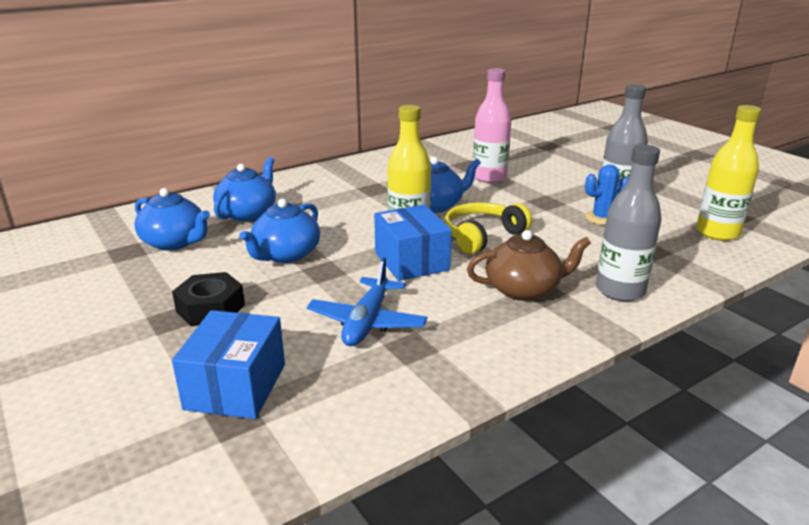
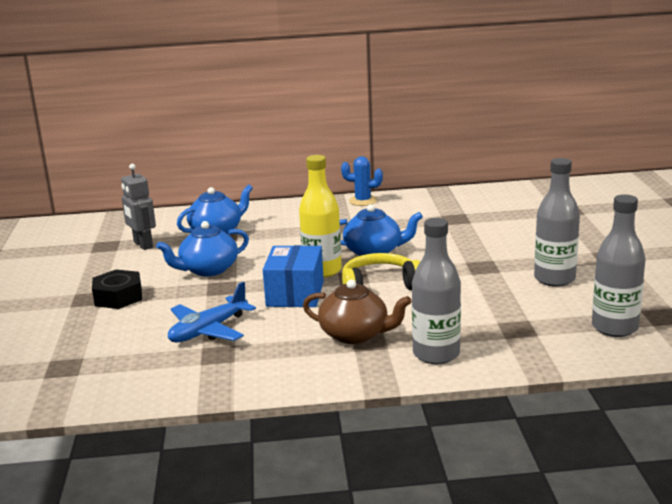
camera: 30 degrees right, 5 degrees down
blue teapot [134,188,210,251] -> grey robot [121,164,156,250]
blue box [172,310,285,419] -> none
pink bottle [473,68,511,183] -> none
blue cactus [585,164,629,225] -> blue cactus moved to [341,156,383,206]
yellow bottle [696,105,762,241] -> grey bottle [592,195,645,337]

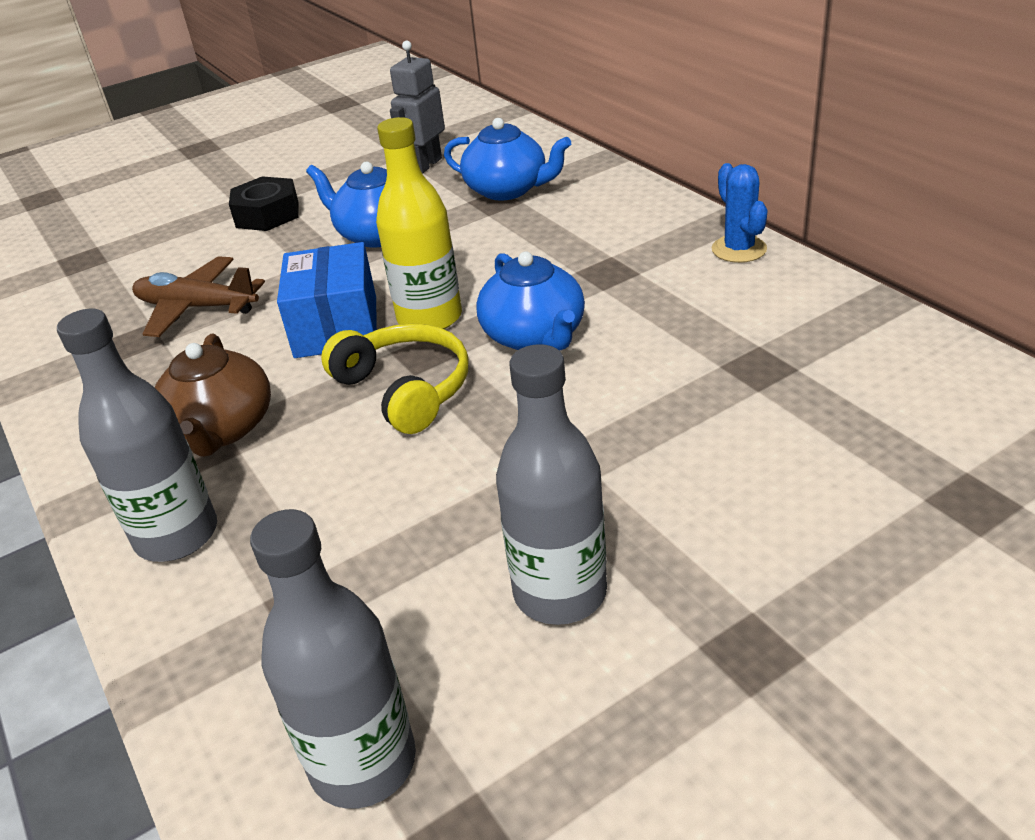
camera: 65 degrees right, 15 degrees up
blue plane [168,282,256,342] -> brown plane [132,256,265,337]
blue box [263,245,324,307] -> blue box turned 75 degrees counterclockwise [277,242,377,358]

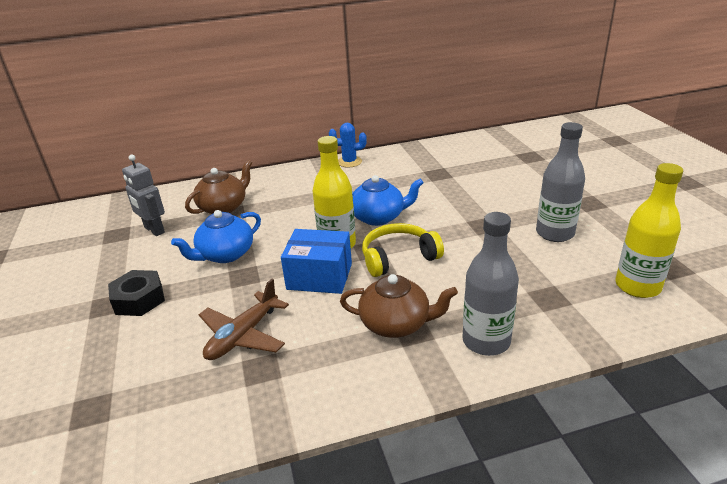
camera: 75 degrees left, 5 degrees down
grey bottle [250,509,416,809] -> yellow bottle [616,163,683,298]
blue teapot [444,118,571,201] -> brown teapot [185,160,252,214]

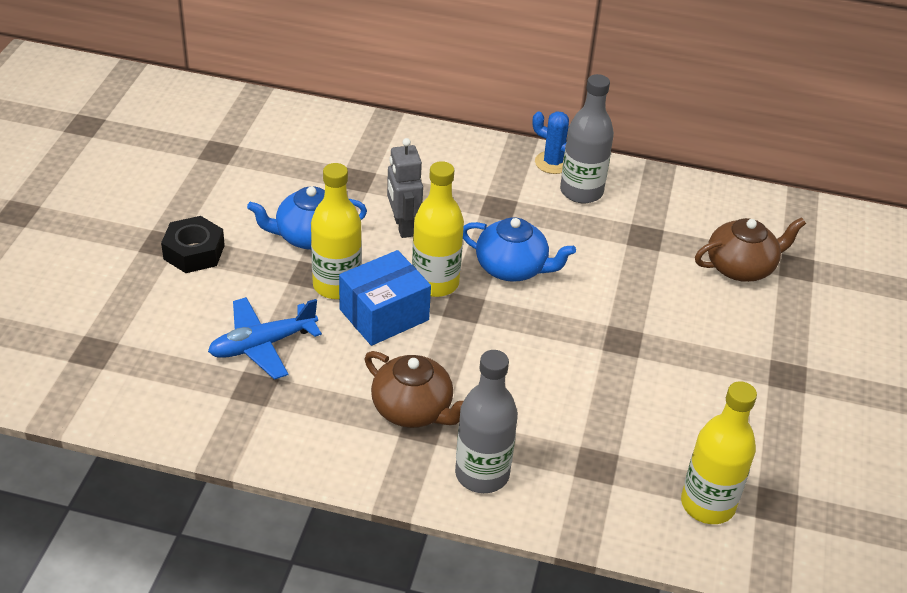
camera: 25 degrees right, 10 degrees up
grey robot [122,155,165,236] -> grey robot moved to [387,138,423,238]
brown teapot [185,160,252,214] -> brown teapot moved to [695,217,806,282]
brown plane [199,279,289,360] -> blue plane [208,297,322,380]
blue box [281,229,352,294] -> blue box turned 75 degrees counterclockwise [339,250,431,346]
yellow headphones [362,223,444,277] -> none
grey bottle [536,122,585,242] -> grey bottle moved to [560,74,614,203]
none -> yellow bottle [311,163,362,299]

